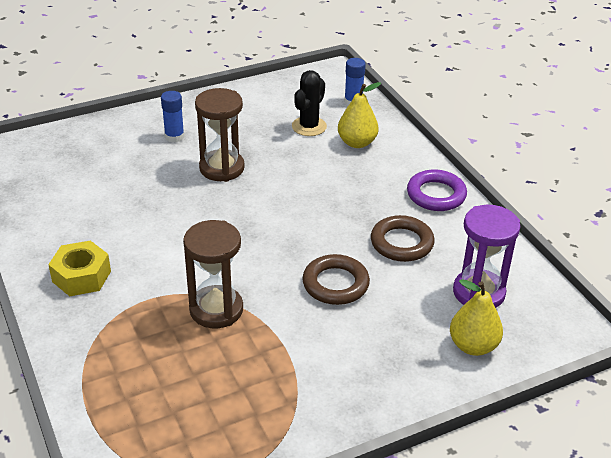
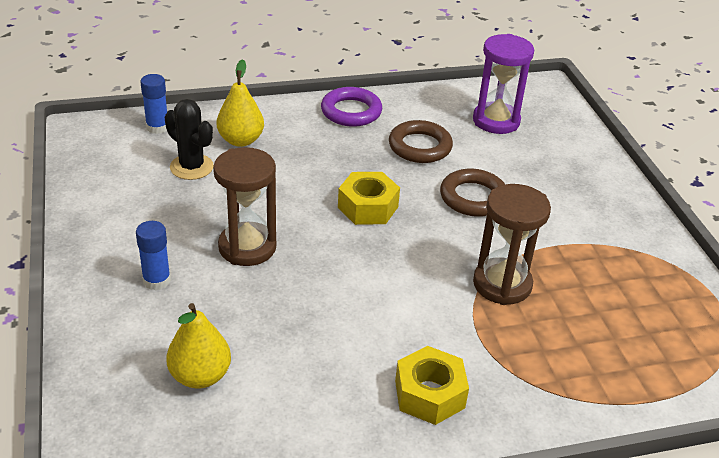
camera: 80 degrees left, 0 degrees up
yellow pear [450,279,503,356] -> yellow pear moved to [166,303,231,389]
none -> yellow nut [338,172,400,225]

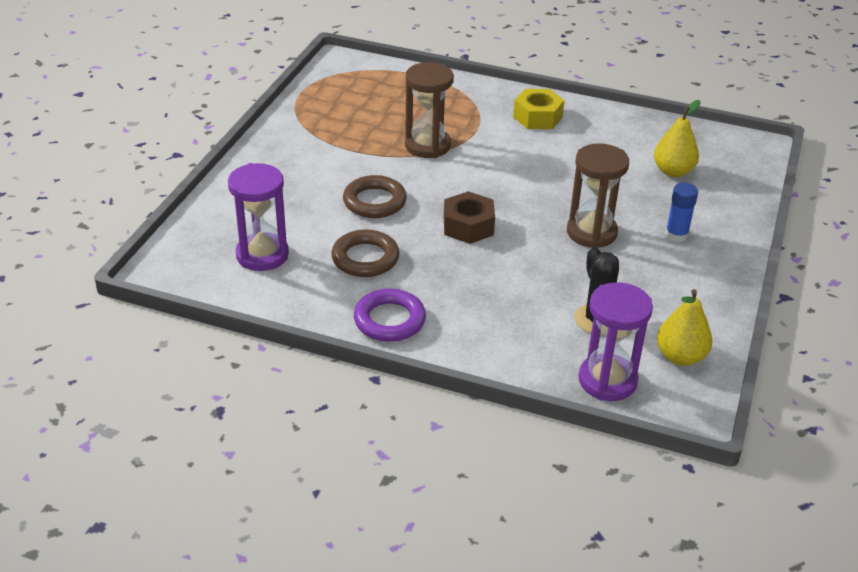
camera: 145 degrees left, 0 degrees up
blue glue stick [140,74,167,134] -> purple hourglass [579,282,653,401]
yellow pear [217,59,264,147] -> yellow pear moved to [657,289,712,366]
yellow nut [338,172,400,225] -> brown nut [444,191,495,244]

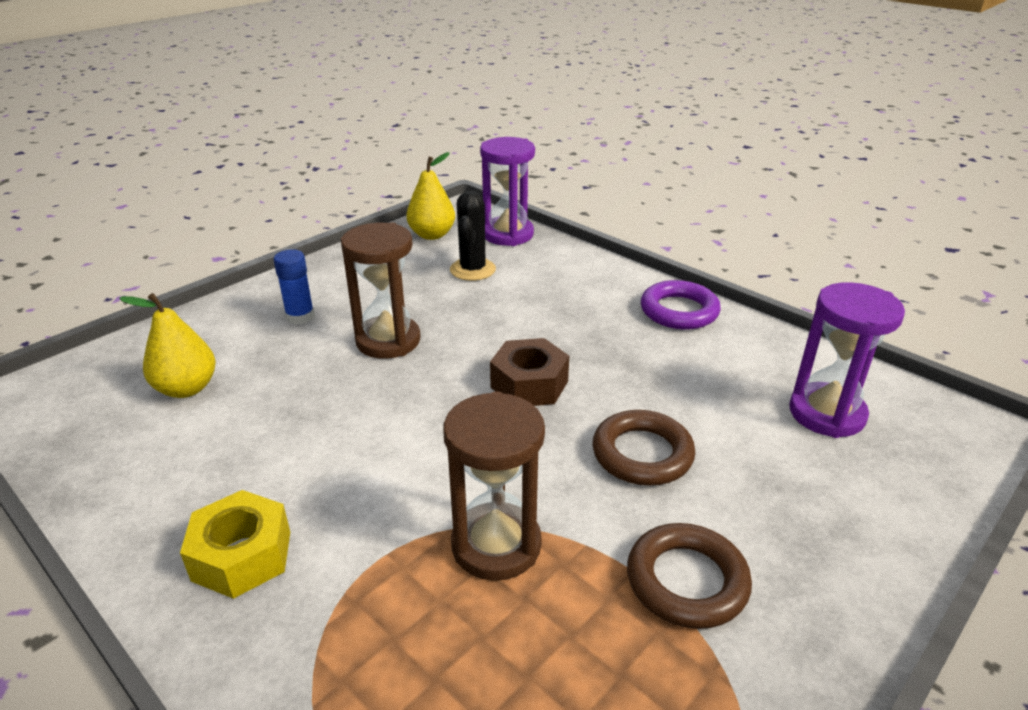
camera: 155 degrees left, 5 degrees down
brown ring [331,229,399,277] -> brown ring moved to [627,523,752,629]

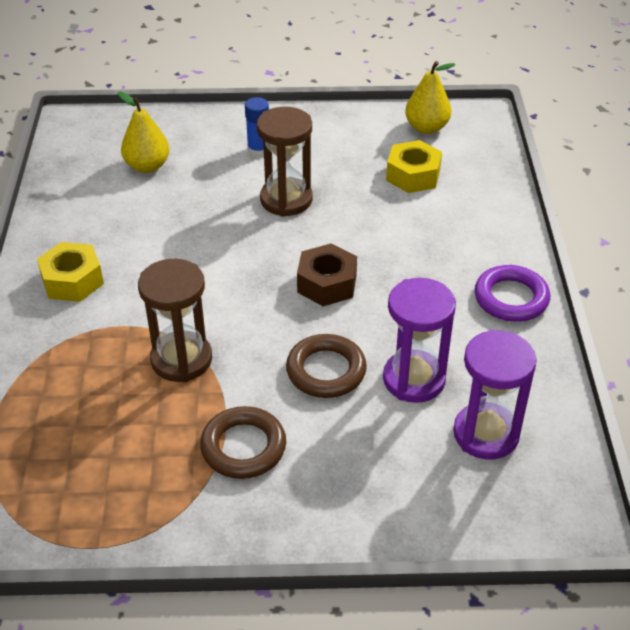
camera: 45 degrees right, 10 degrees up
black cactus [450,191,496,281] -> yellow nut [386,140,442,193]
purple hourglass [480,137,535,246] -> purple hourglass moved to [383,278,456,403]

